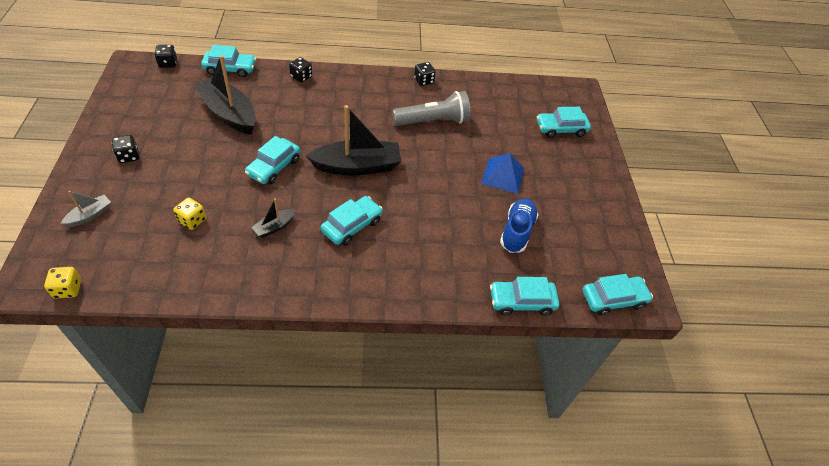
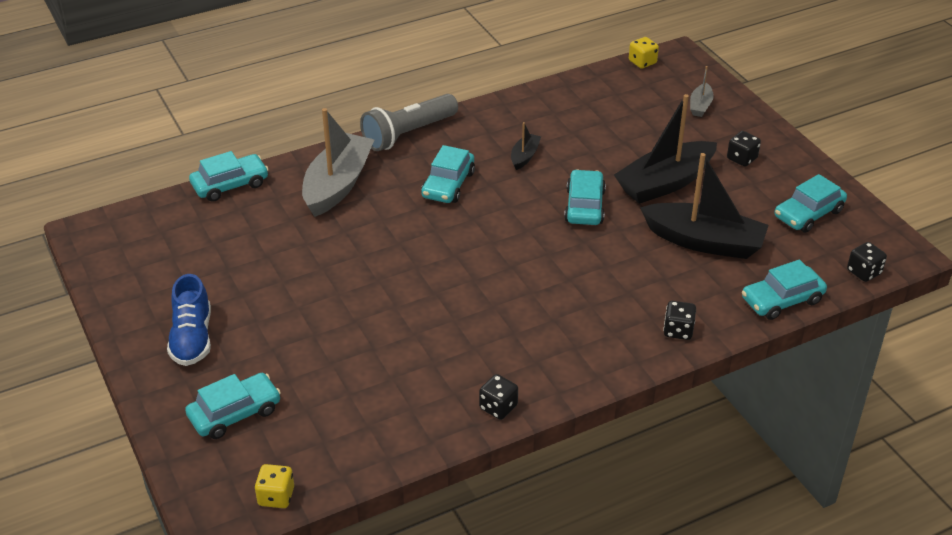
camera: 160 degrees right, 10 degrees down
yellow dice [173,198,206,230] -> yellow dice moved to [255,464,294,508]
black boat [306,105,401,175] -> black boat moved to [614,94,717,204]
grey flashlight [392,91,470,126] -> grey flashlight moved to [360,94,458,151]
blue pyramid [481,153,524,194] -> none
blue shoe [500,198,539,253] -> blue shoe moved to [167,274,211,366]
turquoise car [583,274,653,316] -> turquoise car moved to [774,174,847,233]
none -> grey boat [302,108,375,217]

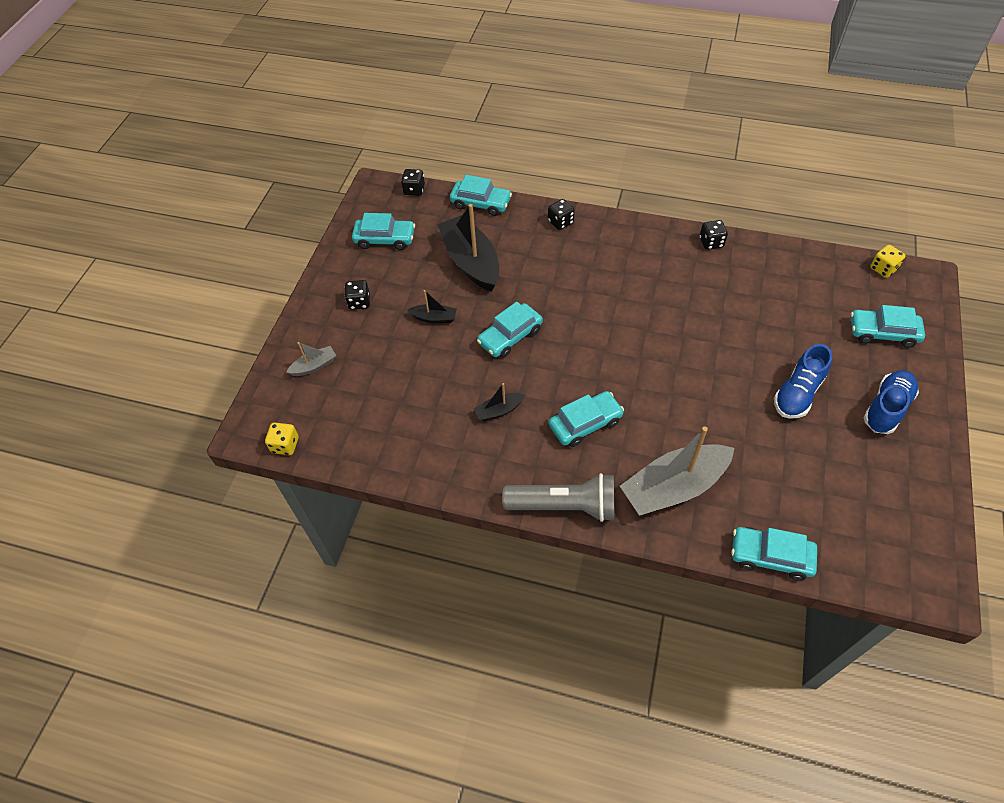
camera: 135 degrees left, 15 degrees up
black boat [614,94,717,204] -> black boat [408,290,457,323], size x0.46
none -> blue shoe [774,344,832,419]

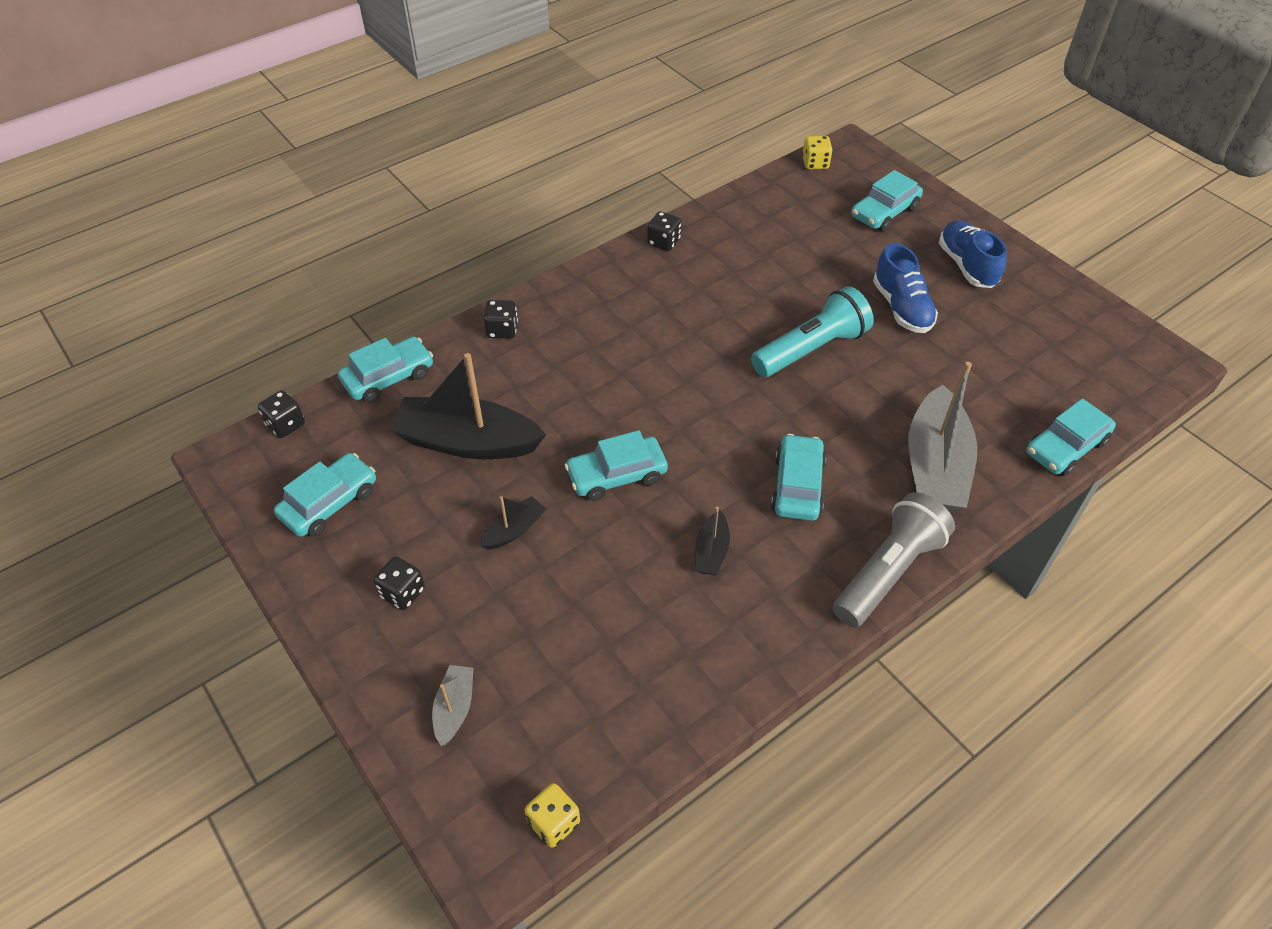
camera: 55 degrees left, 5 degrees down
turquoise car [477,302,543,358] -> turquoise car turned 75 degrees clockwise [565,430,668,501]
none -> turquoise flashlight [751,286,873,377]

